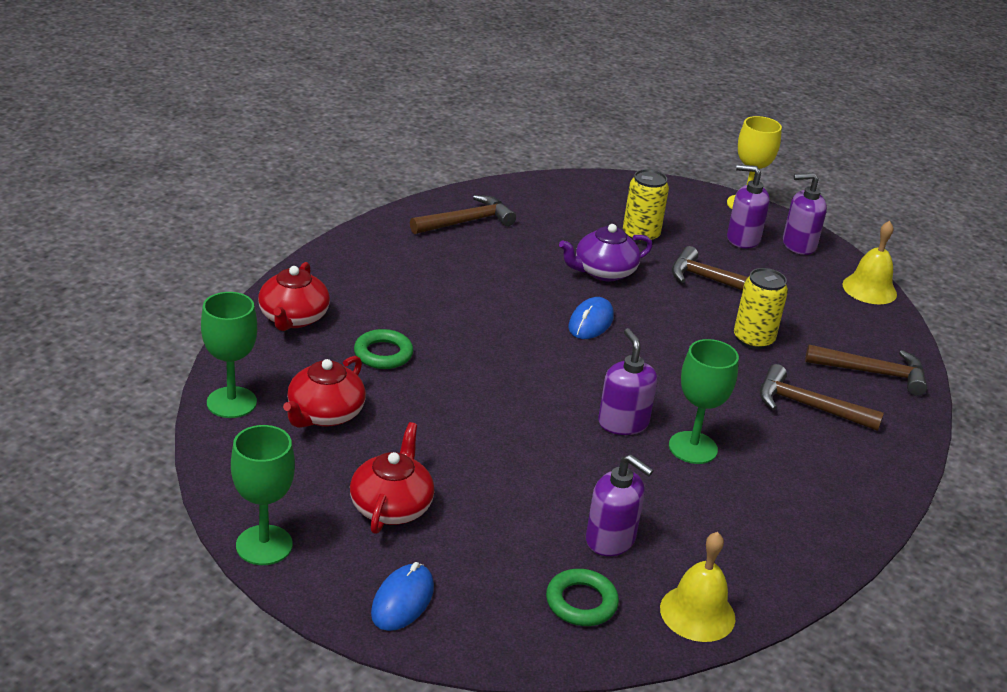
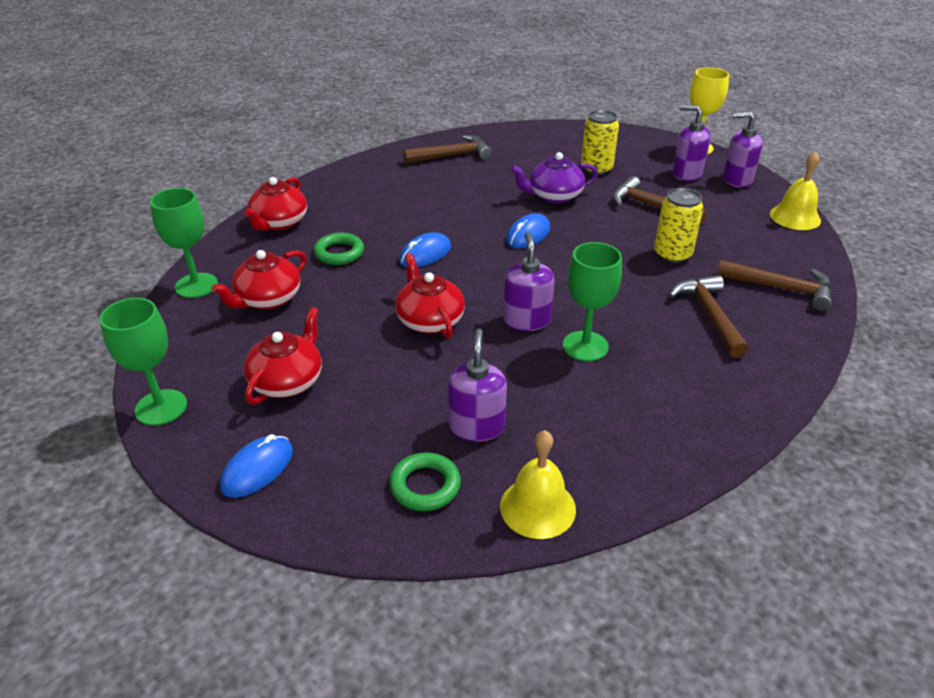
camera: 15 degrees right, 5 degrees up
purple soap dispenser [586,454,654,556] -> purple soap dispenser turned 135 degrees counterclockwise [448,329,507,442]
brown hammer [760,364,884,431] -> brown hammer turned 45 degrees clockwise [669,275,749,358]
none -> red teapot [395,253,465,338]
none -> blue mouse [399,232,451,267]

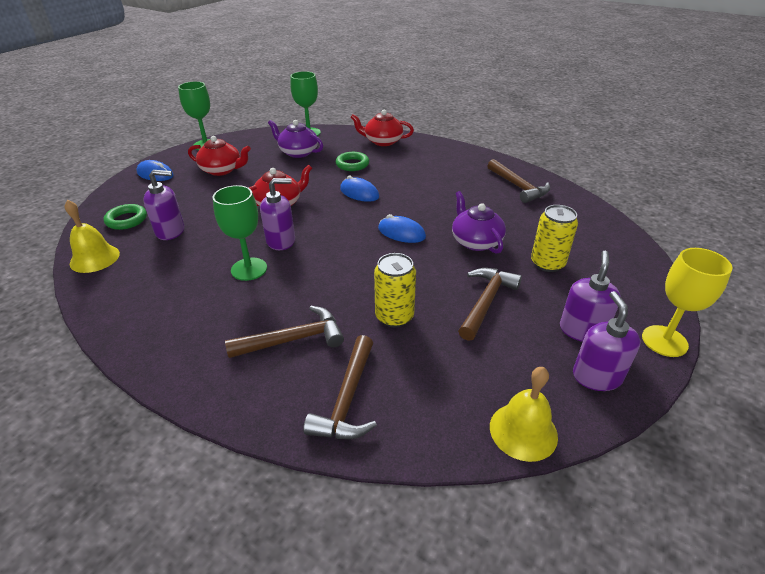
camera: 80 degrees right, 0 degrees up
red teapot [211,250,306,309] -> purple teapot [268,120,323,158]

